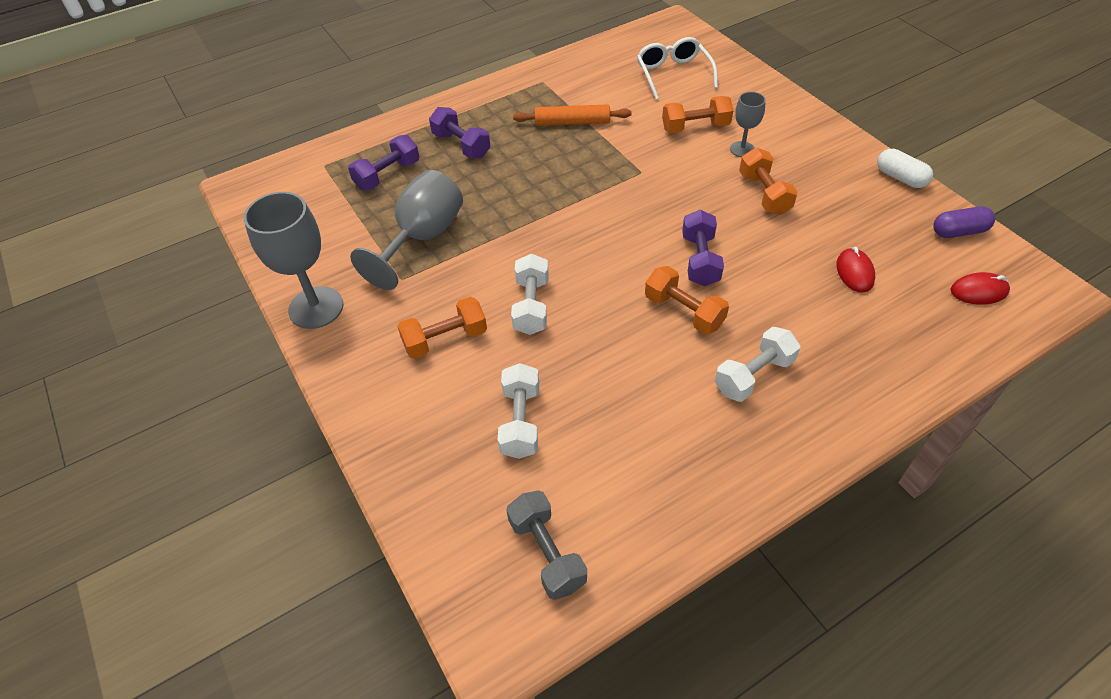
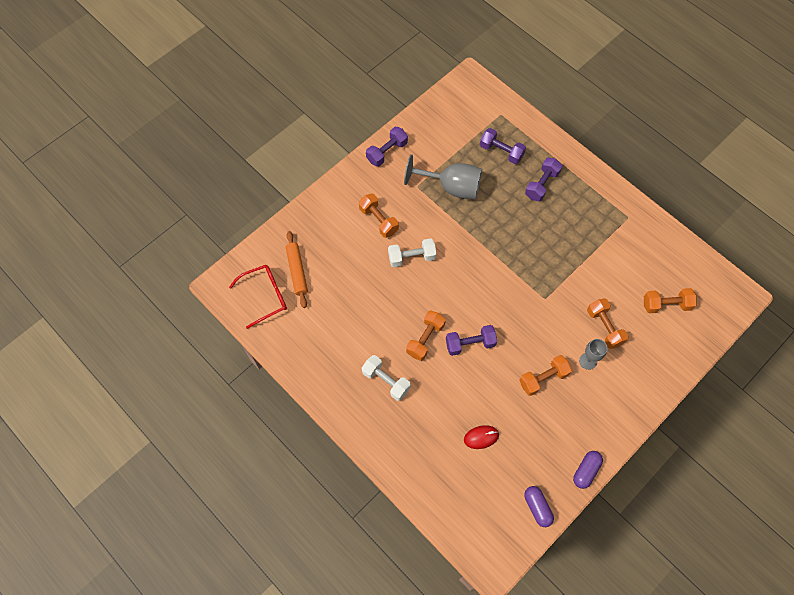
camera: 75 degrees right, 15 degrees up
grey goblet [244,192,343,329] -> purple dumbbell [366,127,408,167]
white dumbbell [498,363,539,459] -> none
grey dumbbell [506,491,587,600] -> red glasses [229,265,287,329]
orange rolling pin [513,104,632,126] -> orange rolling pin moved to [286,231,308,308]
white glasses [637,37,718,100] -> orange dumbbell [644,288,697,313]
white capsule [877,149,933,188] -> purple capsule [573,451,603,489]
red mouse [950,272,1010,305] -> none

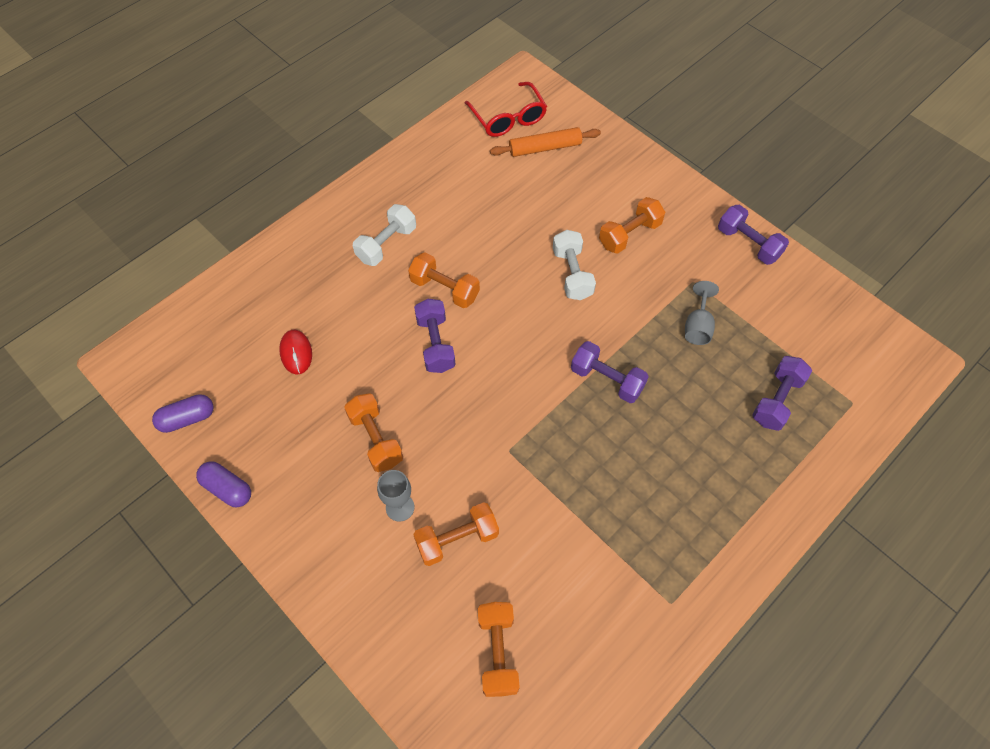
camera: 90 degrees right, 5 degrees down
grey goblet [404,154,482,199] -> grey goblet [685,281,719,345], size x0.53
purple dumbbell [525,158,562,201] -> purple dumbbell moved to [571,341,649,403]

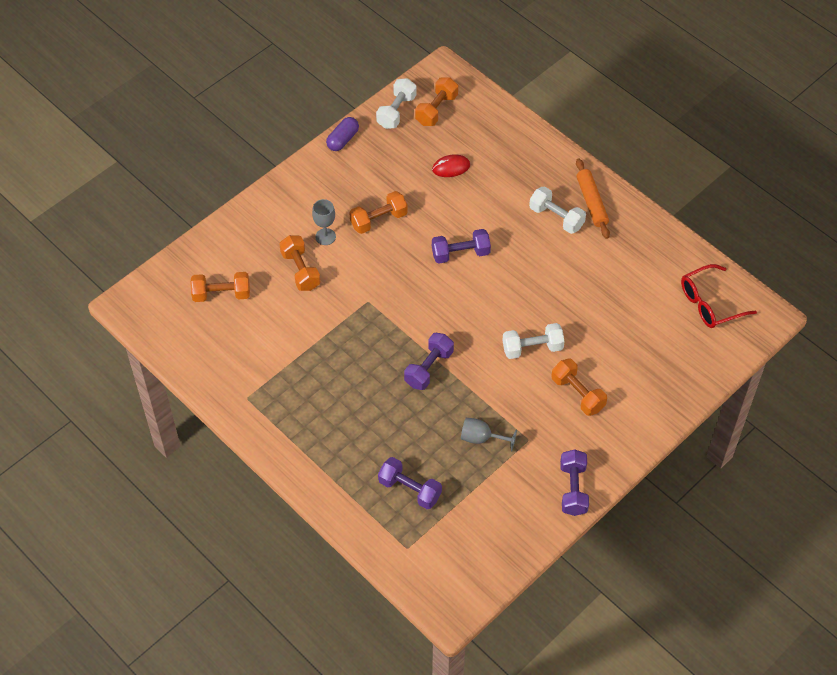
camera: 90 degrees right, 5 degrees down
purple capsule [152,394,214,433] -> white dumbbell [376,78,417,129]
orange dumbbell [408,252,480,308] -> orange dumbbell moved to [415,77,458,126]
orange rolling pin [490,127,601,157] -> orange rolling pin moved to [576,158,610,239]
purple dumbbell [718,205,789,265] -> purple dumbbell turned 45 degrees counterclockwise [560,449,589,516]

